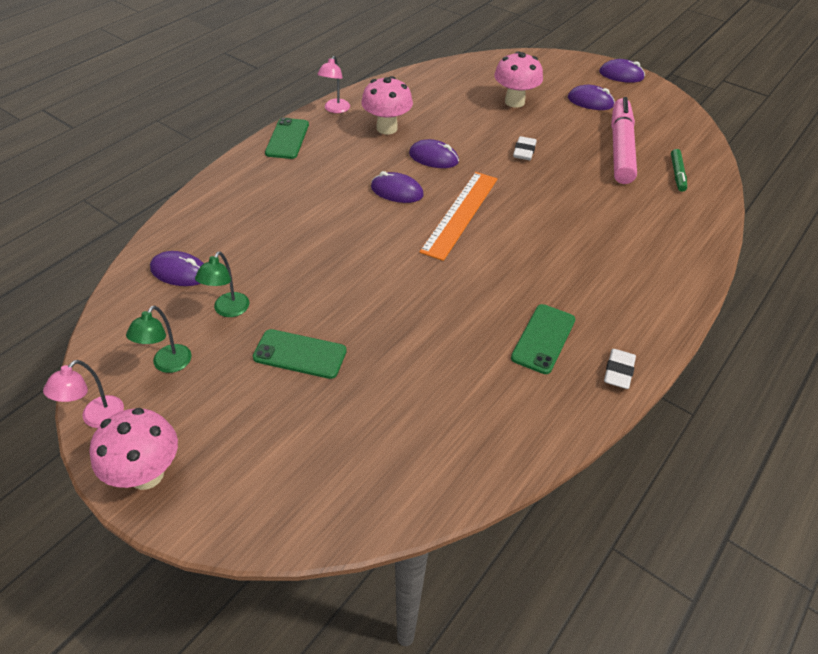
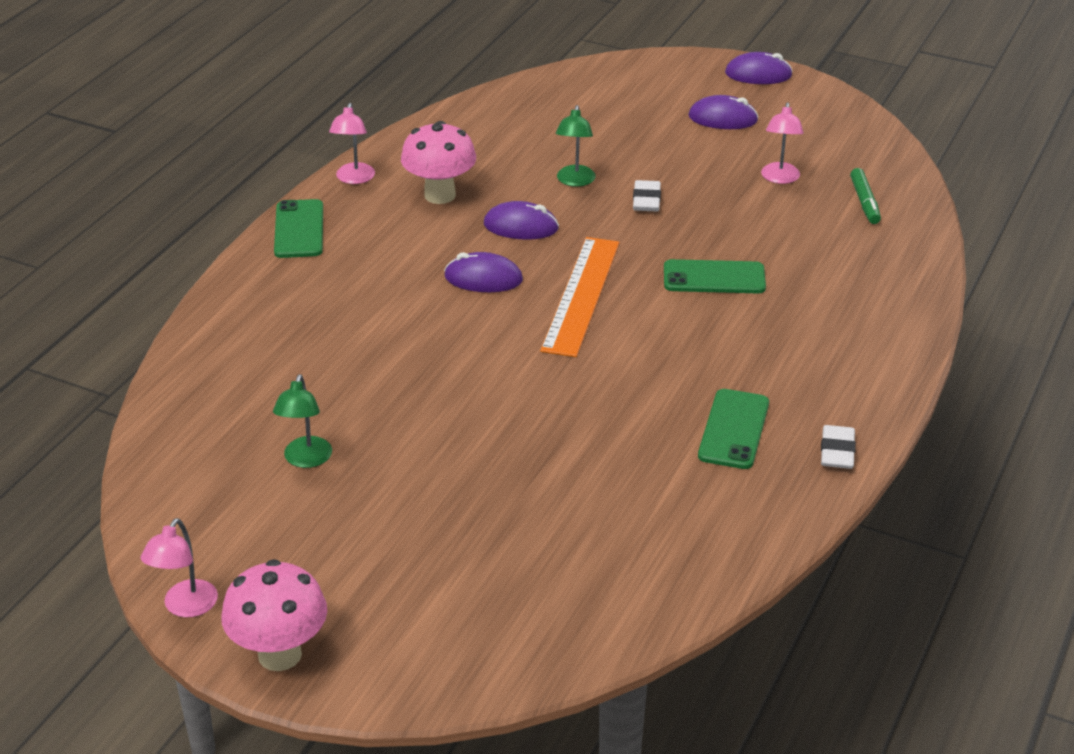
camera: 10 degrees left, 10 degrees down
green lamp [126,306,192,373] -> green lamp moved to [556,105,596,187]
purple mouse [150,251,204,286] -> none
green phone [253,329,347,379] -> green phone moved to [664,259,766,293]
pink mushroom [494,51,543,108] -> none
pink marker [611,97,637,184] -> pink lamp [761,102,804,184]

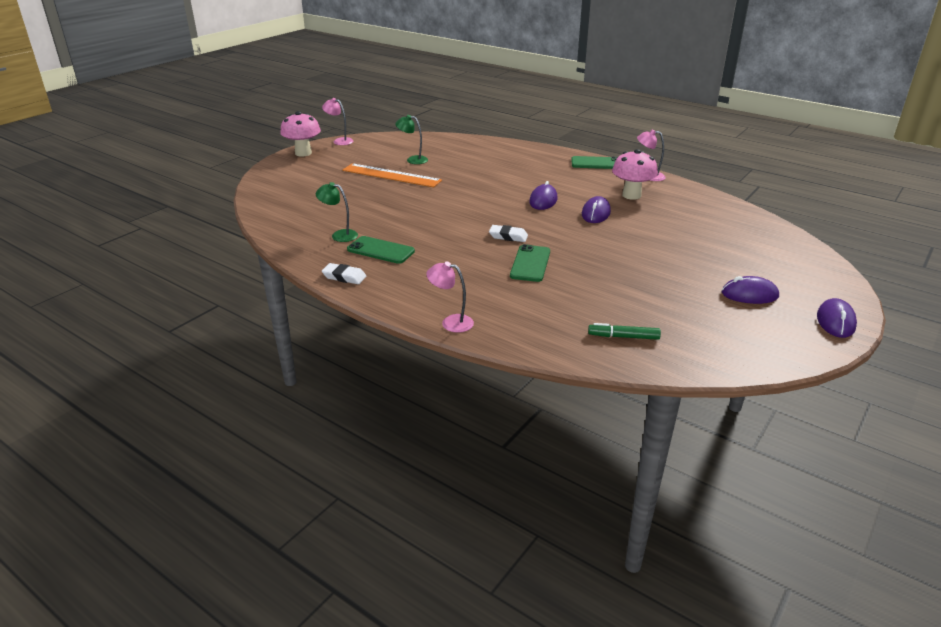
camera: 100 degrees right, 5 degrees down
orange ruler [540,237,620,357] -> orange ruler moved to [343,163,442,187]
green lamp [556,105,596,187] -> green lamp moved to [316,182,358,242]
white eraser [633,180,661,212] -> white eraser moved to [489,225,528,242]
purple mouse [689,95,758,129] -> purple mouse turned 75 degrees clockwise [722,276,779,304]
pink lamp [761,102,804,184] -> pink lamp moved to [426,261,474,333]

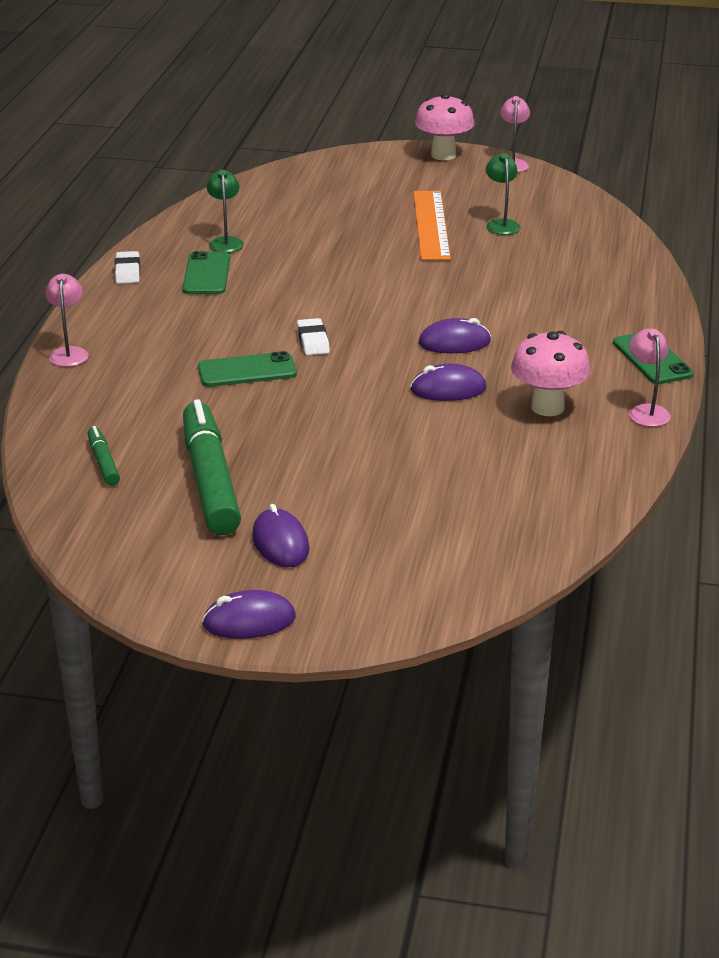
camera: 65 degrees right, 0 degrees up
none -> green marker [183,399,241,535]

